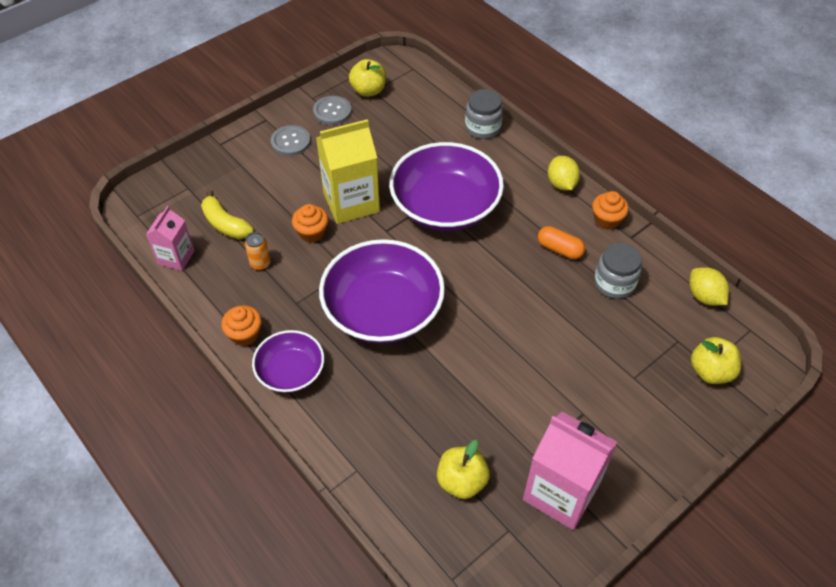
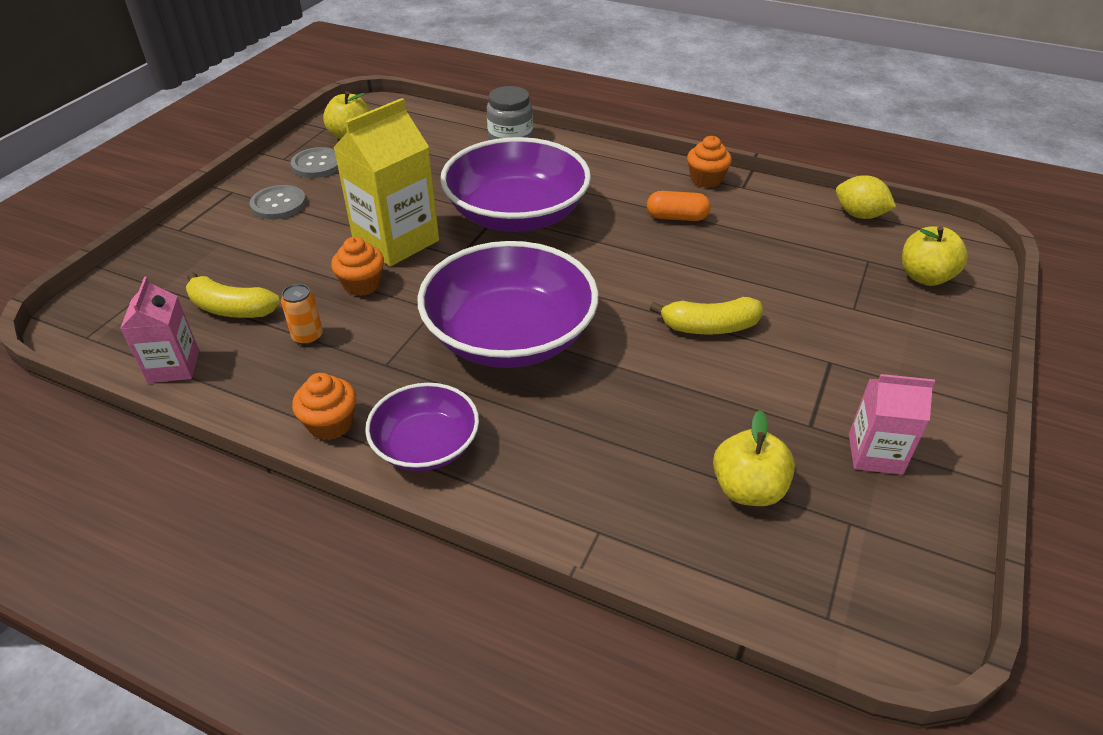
camera: 25 degrees left, 10 degrees down
pink carton [523,412,618,530] -> pink carton [849,374,935,475], size x0.58
yellow lemon [548,156,580,191] -> none
grey jar [594,243,642,299] -> none
none -> yellow banana [650,297,763,335]

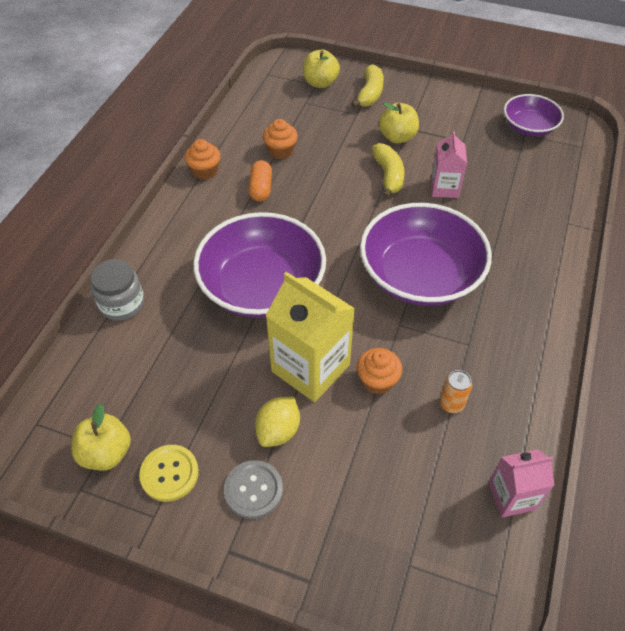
camera: 95 degrees left, 10 degrees up
yellow banana [186,272,280,318] -> yellow banana moved to [351,64,384,108]
grey button [291,147,338,178] -> yellow button [139,445,199,502]
orange cupcake [292,373,356,440] -> orange cupcake moved to [263,119,298,159]
purple bowl [365,383,479,471] -> purple bowl moved to [504,94,564,136]
yellow apple [713,410,795,506] -> yellow apple moved to [379,102,419,143]
yellow lemon [836,175,896,219] -> yellow lemon moved to [255,397,300,447]
pink carton [849,374,935,475] -> pink carton moved to [431,131,467,198]

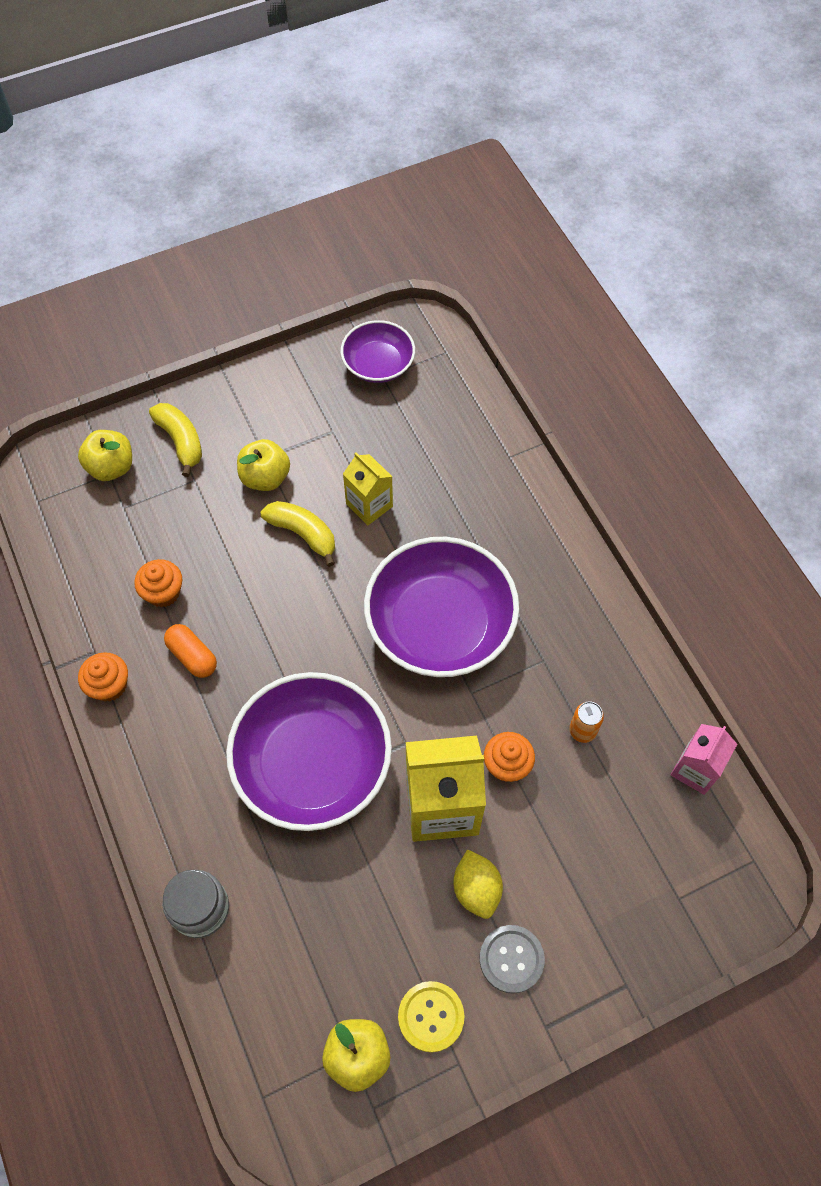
camera: 45 degrees left, 10 degrees up
pink carton [431,131,467,198] -> yellow carton [343,453,393,526]

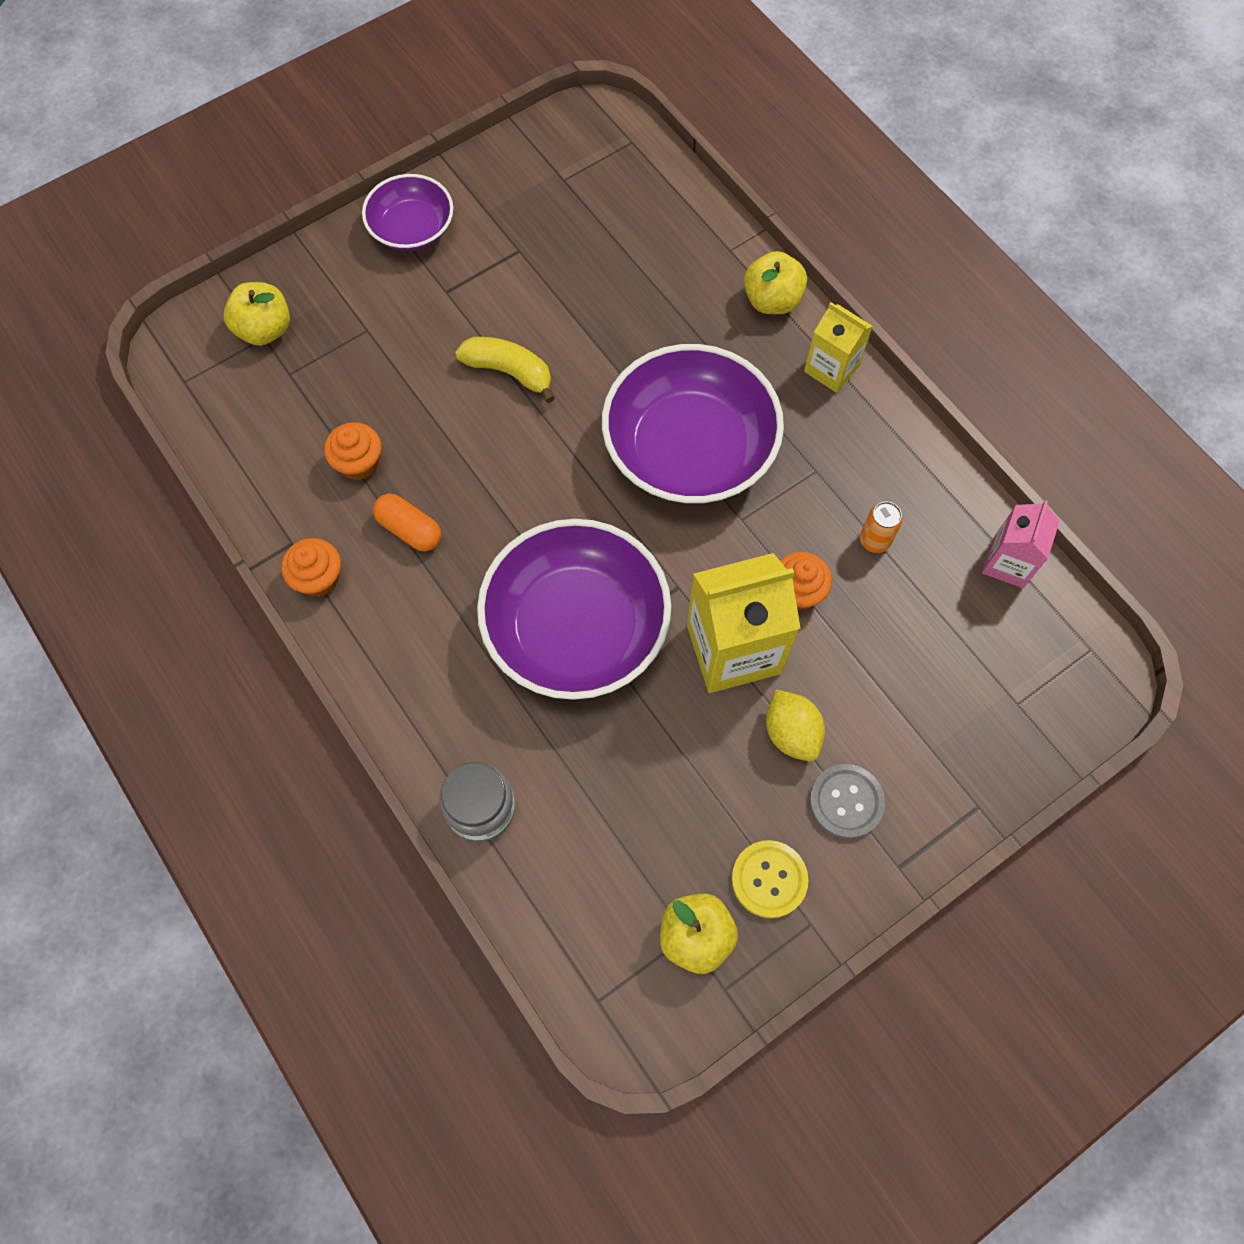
camera: 10 degrees left, 5 degrees up
yellow banana [149,403,202,477] -> none
yellow apple [237,439,290,491] -> yellow apple moved to [744,251,807,314]
purple bowl [340,320,415,383] -> purple bowl moved to [362,174,453,251]
yellow carton [343,453,393,526] -> yellow carton moved to [804,302,873,393]

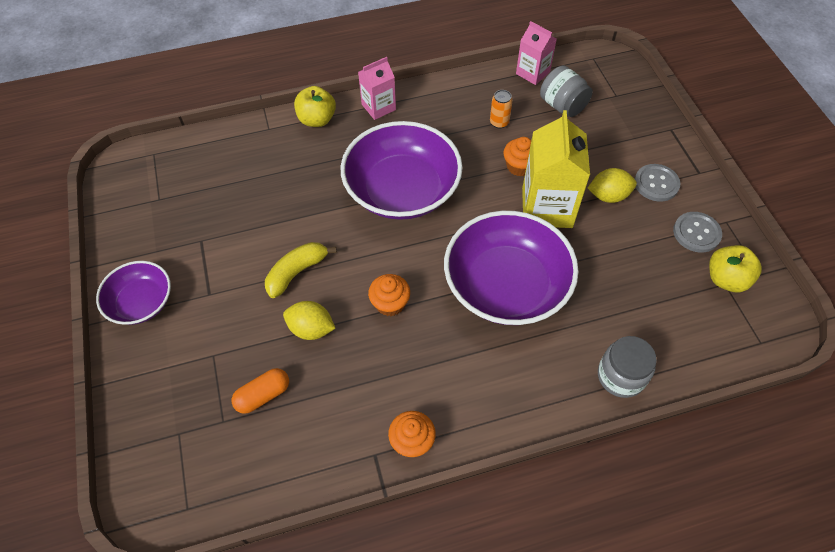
camera: 70 degrees left, 10 degrees down
yellow apple [224,282,290,346] -> none
orange cupcake [324,422,381,480] -> orange cupcake moved to [368,274,410,316]
orange capsule [373,493,441,551] -> orange capsule moved to [232,368,289,414]
yellow button [731,840,809,918] -> grey button [673,212,722,253]
yellow carton [804,302,873,393] -> pink carton [358,57,396,120]
none -> yellow lemon [283,301,336,340]
none -> grey jar [540,65,593,117]

